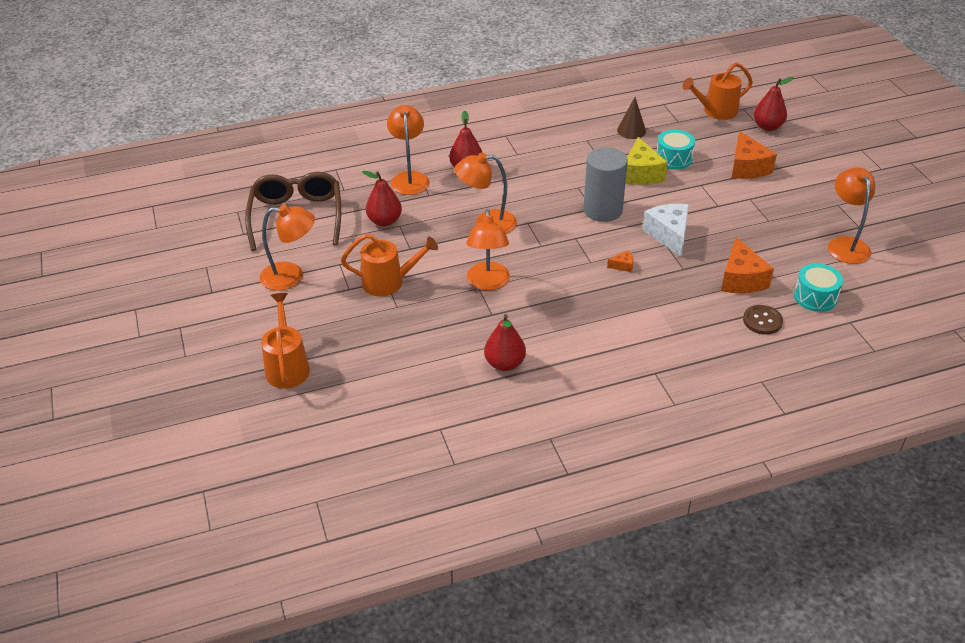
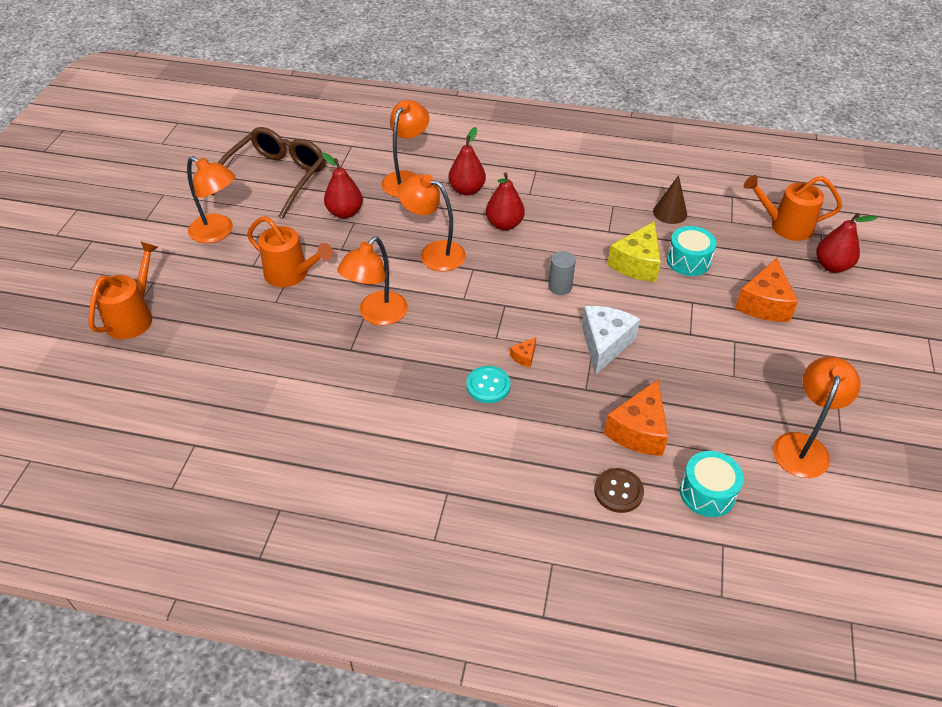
camera: 30 degrees right, 5 degrees up
red pear [484,314,526,371] -> red pear moved to [486,172,525,230]
grey cylinder [583,147,628,222] -> grey cylinder [548,251,576,295], size x0.52
orange cheese [607,250,633,272] -> orange cheese turned 105 degrees clockwise [510,337,536,368]
none -> turquoise button [466,366,511,403]

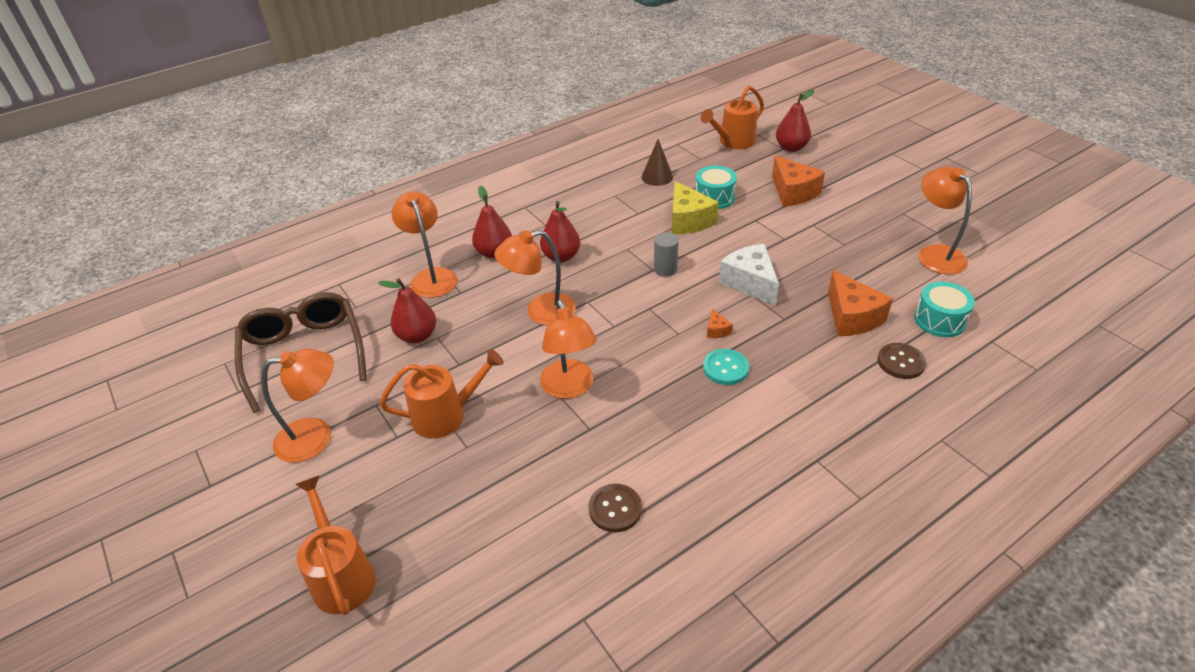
camera: 45 degrees left, 5 degrees down
none -> brown button [588,484,642,532]

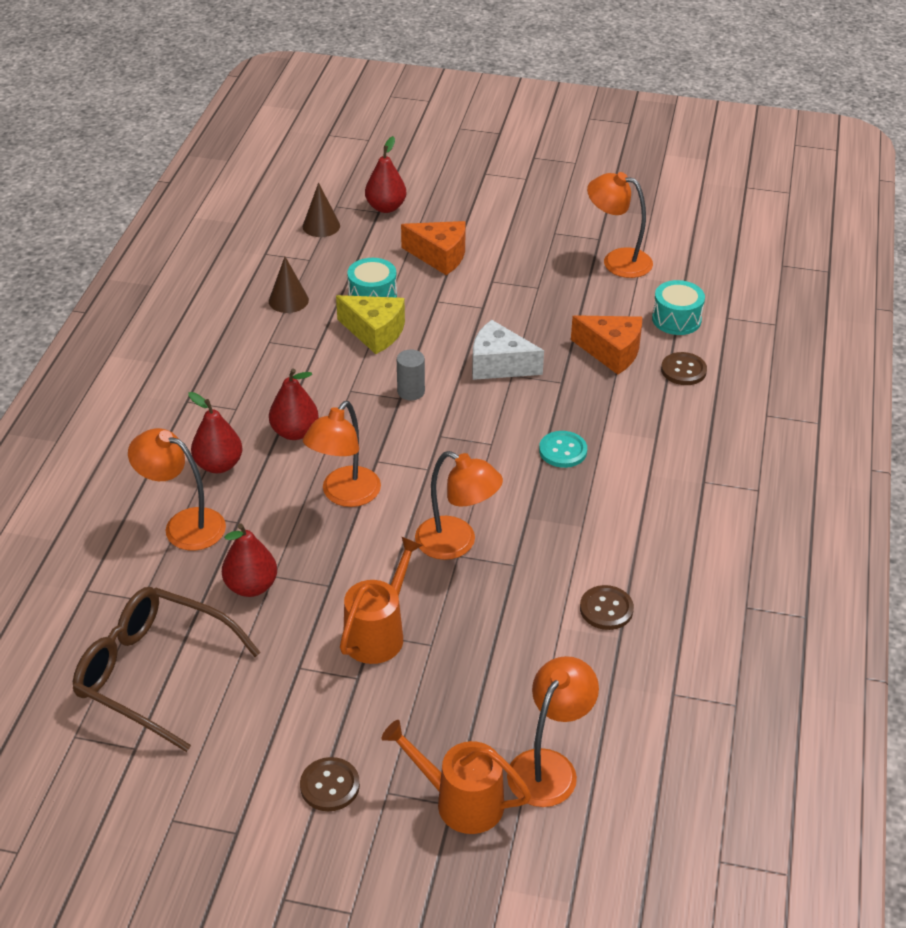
camera: 45 degrees left, 0 degrees up
orange lamp [261,349,334,463] -> orange lamp moved to [507,656,599,807]
orange watering can [701,86,764,149] -> brown cone [303,183,340,237]
orange cheese [707,309,733,338] -> none
none -> brown button [300,757,360,811]

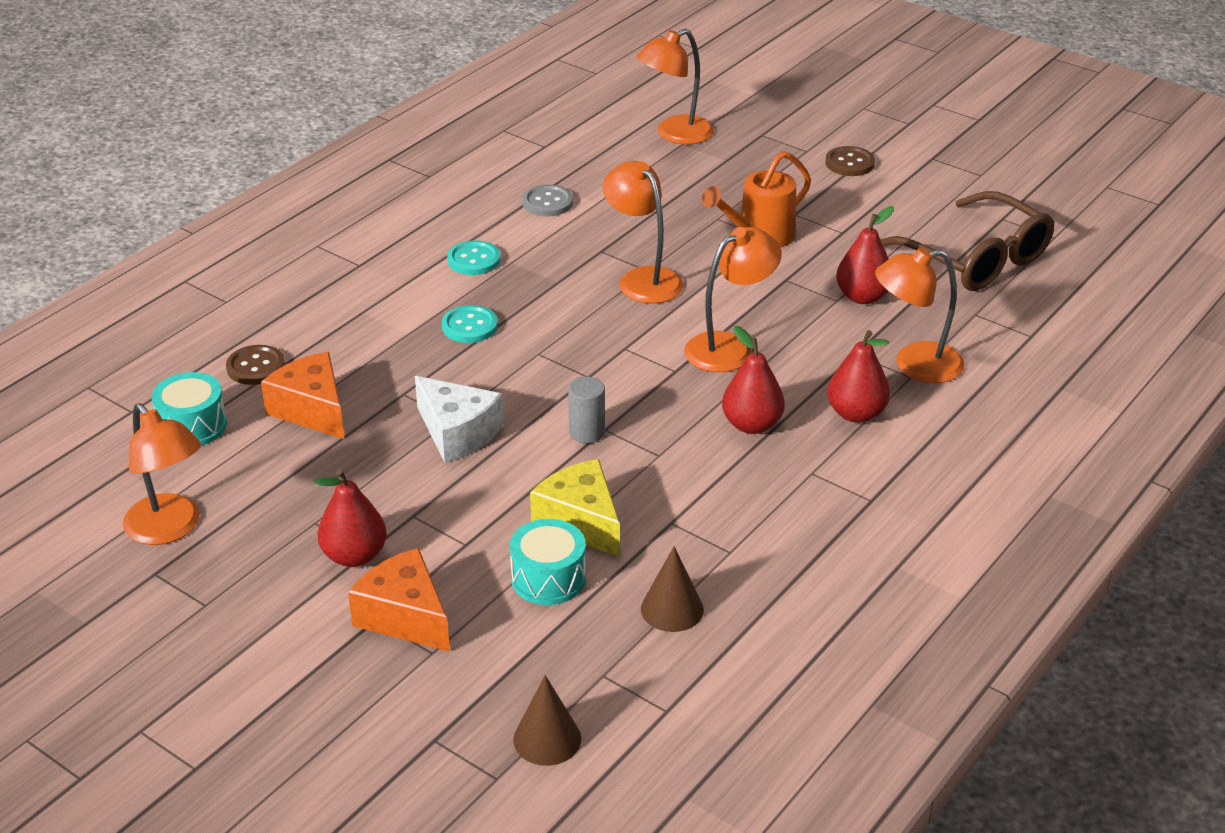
camera: 155 degrees left, 5 degrees down
orange lamp [128,428,226,551] -> orange lamp turned 120 degrees clockwise [875,247,964,383]
red pear [365,136,406,213] -> red pear moved to [315,469,387,567]
orange watering can [382,720,532,834] -> none
brown button [580,585,634,630] -> grey button [522,185,573,216]
none -> turquoise button [447,240,501,275]

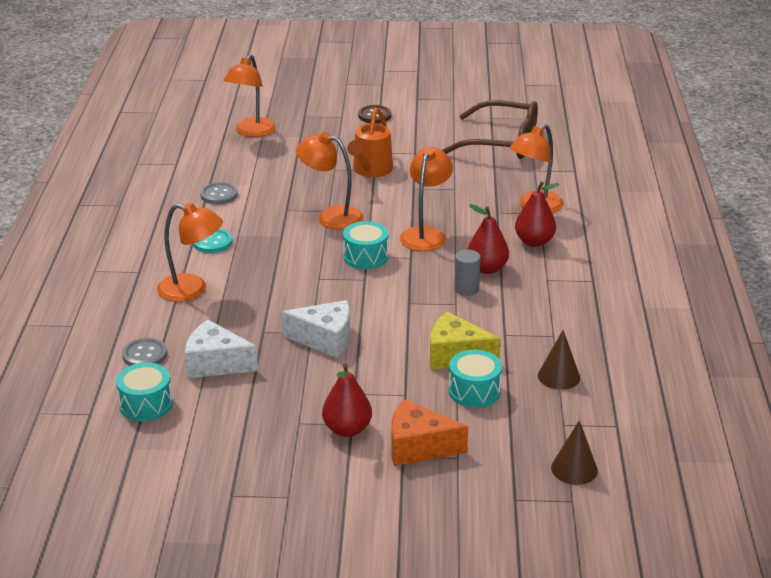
camera: 35 degrees left, 5 degrees down
orange lamp [123,403,201,545] -> orange lamp moved to [157,203,223,302]
brown button [226,345,285,385] -> grey button [122,338,167,366]
orange cheese [261,352,344,439] -> white cheese [185,320,258,378]
turquoise button [442,305,498,343] -> none
grey cylinder [568,377,605,443] -> grey cylinder moved to [454,250,481,296]
red pear [836,206,894,304] -> none
none -> turquoise drum [343,221,388,269]

